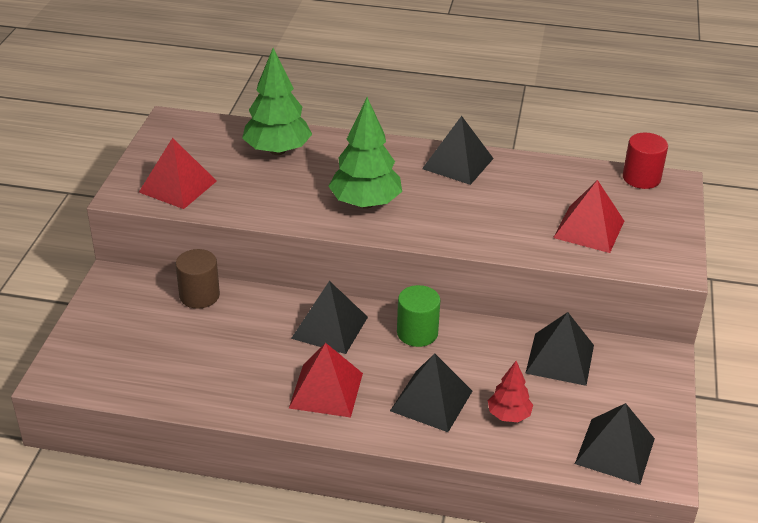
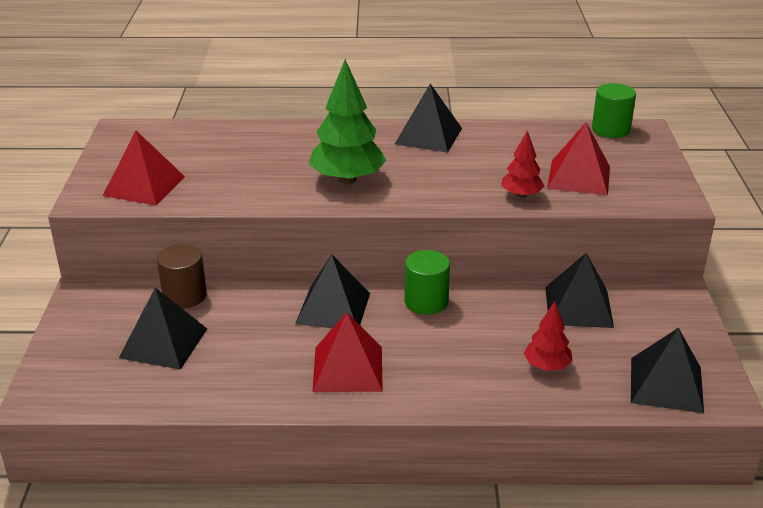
camera: 10 degrees left, 5 degrees down
green tree [242,48,312,155] -> none
black pyramid [390,353,472,432] -> black pyramid moved to [119,288,207,370]
red cylinder [623,133,668,189] -> green cylinder [592,83,636,138]
none -> red tree [501,130,544,198]

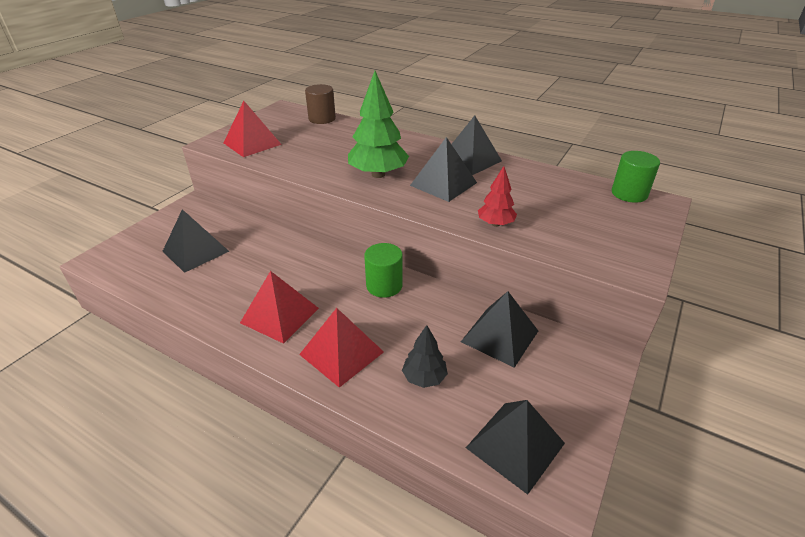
camera: 30 degrees right, 5 degrees up
brown cylinder [157,244,207,308] -> brown cylinder moved to [305,84,336,124]
black pyramid [295,254,370,328] -> black pyramid moved to [410,137,477,202]
red tree [524,302,572,371] -> black tree [402,325,448,388]
red pyramid [547,123,610,195] -> red pyramid moved to [299,308,384,388]

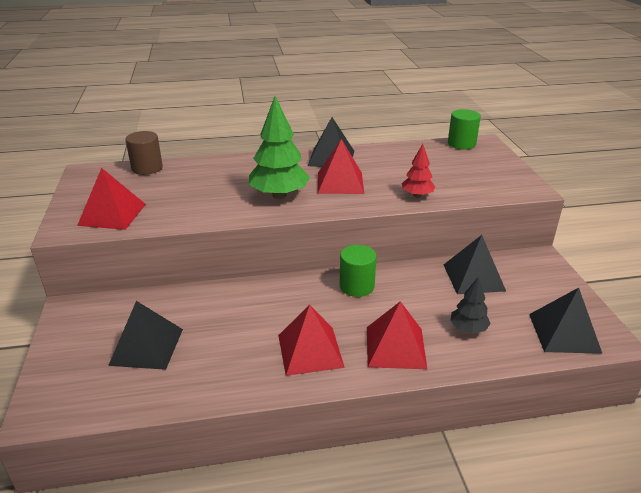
camera: 40 degrees left, 5 degrees down
black pyramid [410,137,477,202] -> red pyramid [318,139,364,194]

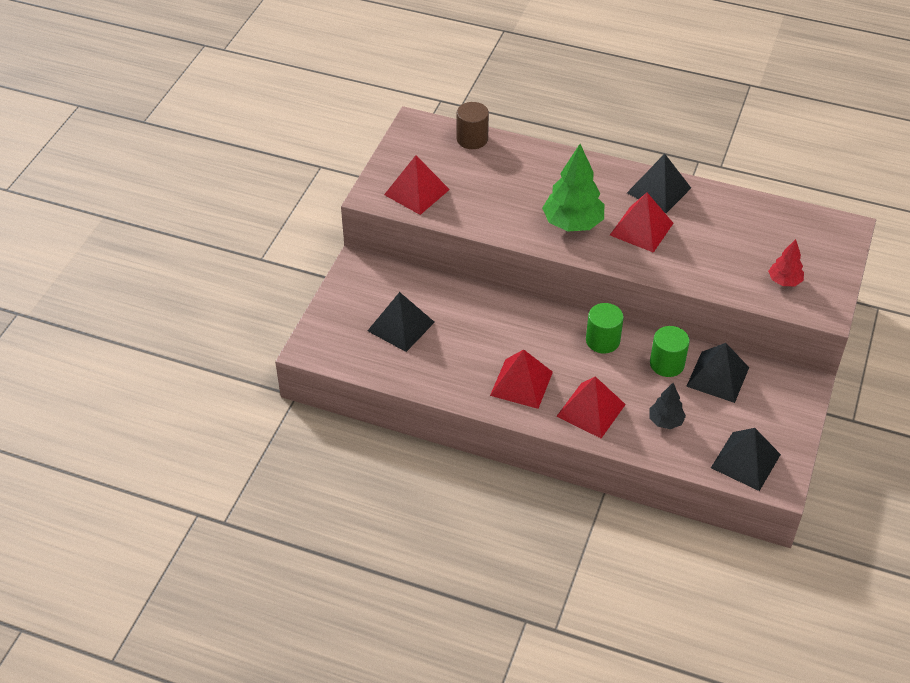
camera: 30 degrees right, 15 degrees up
red tree [402,144,435,197] -> red tree moved to [768,239,804,286]
green cylinder [448,109,481,149] -> green cylinder moved to [650,326,690,377]

